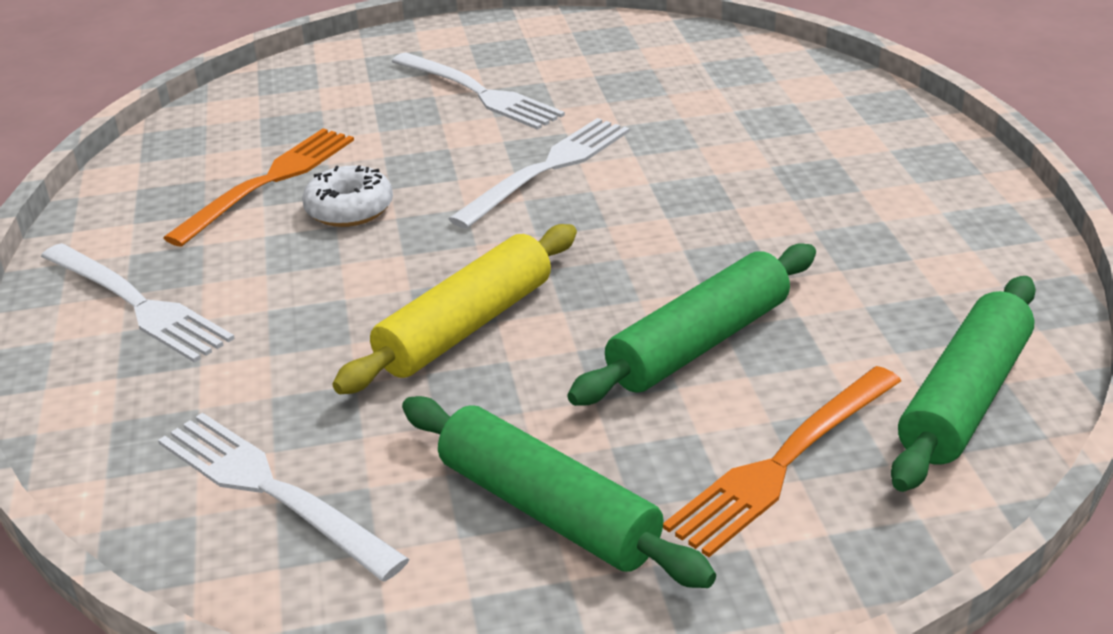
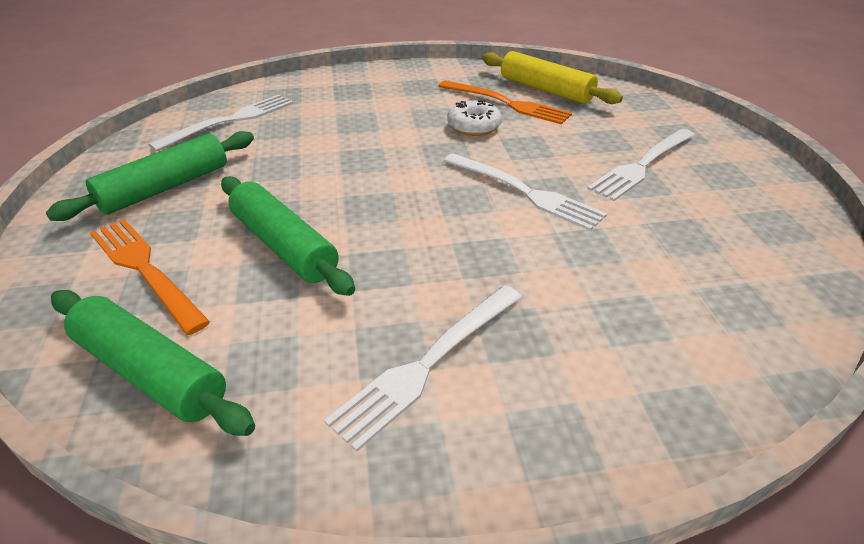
camera: 90 degrees right, 5 degrees up
white fork [41,243,235,363] -> white fork moved to [324,285,522,452]
yellow rolling pin [332,224,577,394] -> yellow rolling pin moved to [482,51,623,104]

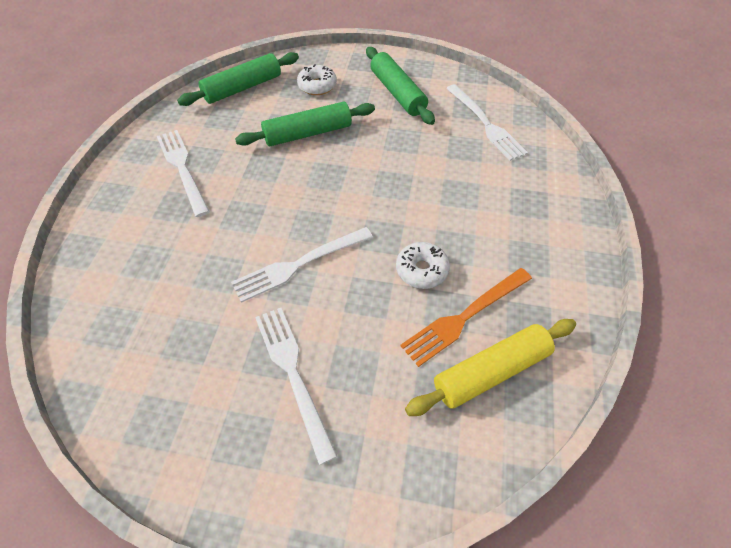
camera: 110 degrees right, 15 degrees up
orange fork [90,219,210,335] -> white donut [297,64,337,95]

